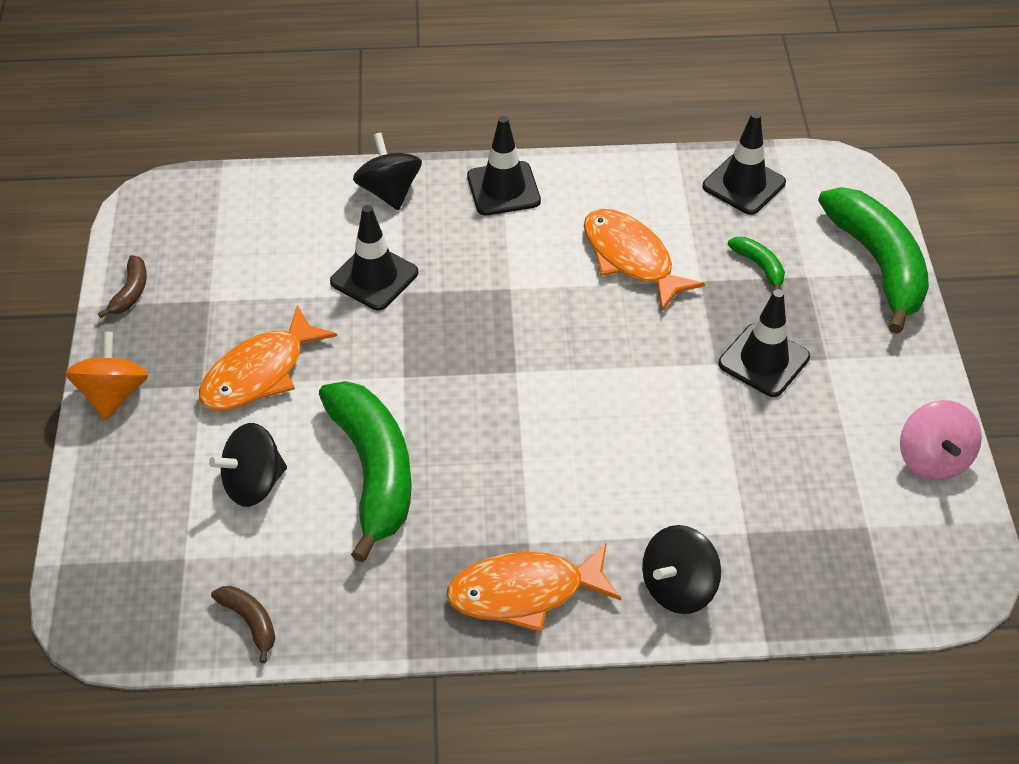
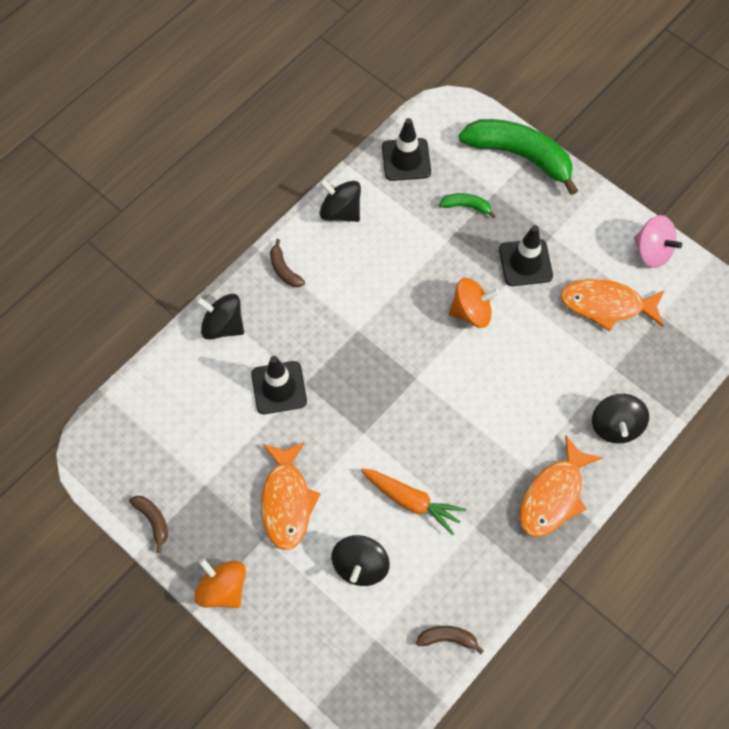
camera: 45 degrees left, 15 degrees up
green banana [319,381,412,562] -> orange carrot [361,468,466,535]
black traffic cone [467,116,541,215] -> brown banana [270,239,305,287]
orange fish [584,209,705,311] -> orange fish moved to [560,279,665,331]
none -> black spinning top [320,179,361,222]
none -> orange spinning top [449,278,500,328]

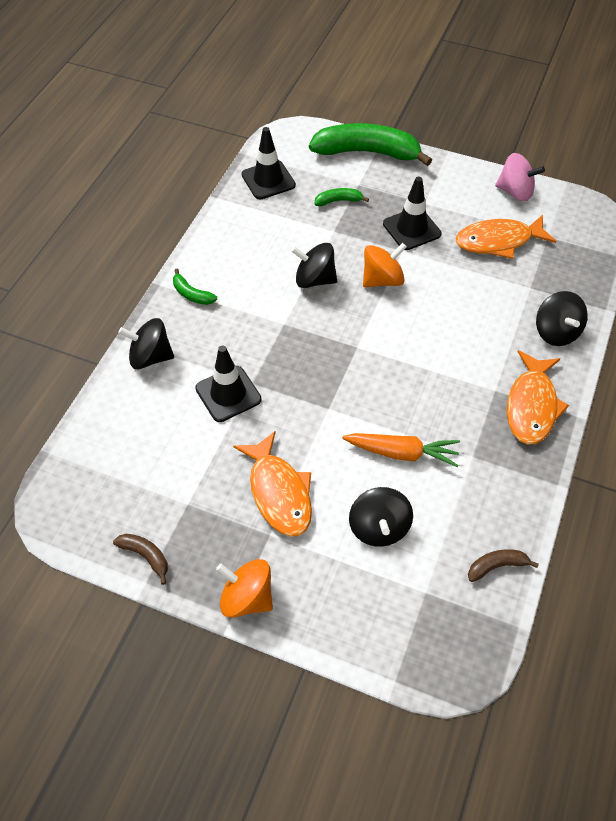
camera: 20 degrees left, 10 degrees down
brown banana [270,239,305,287] -> green banana [173,269,217,305]
black spinning top [320,179,361,222] -> black spinning top moved to [291,243,337,288]

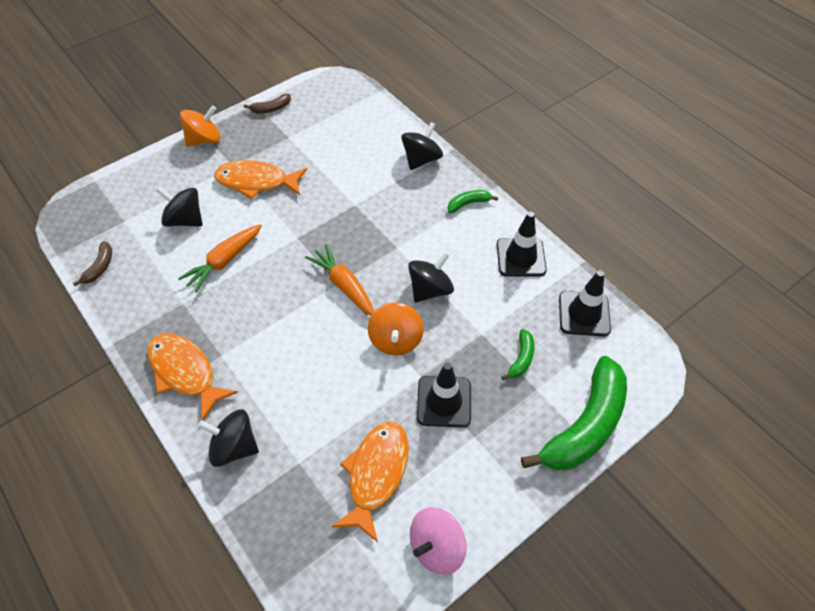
camera: 120 degrees right, 0 degrees up
black traffic cone [195,346,262,422] -> black traffic cone moved to [497,212,547,277]
none -> orange carrot [305,244,374,316]

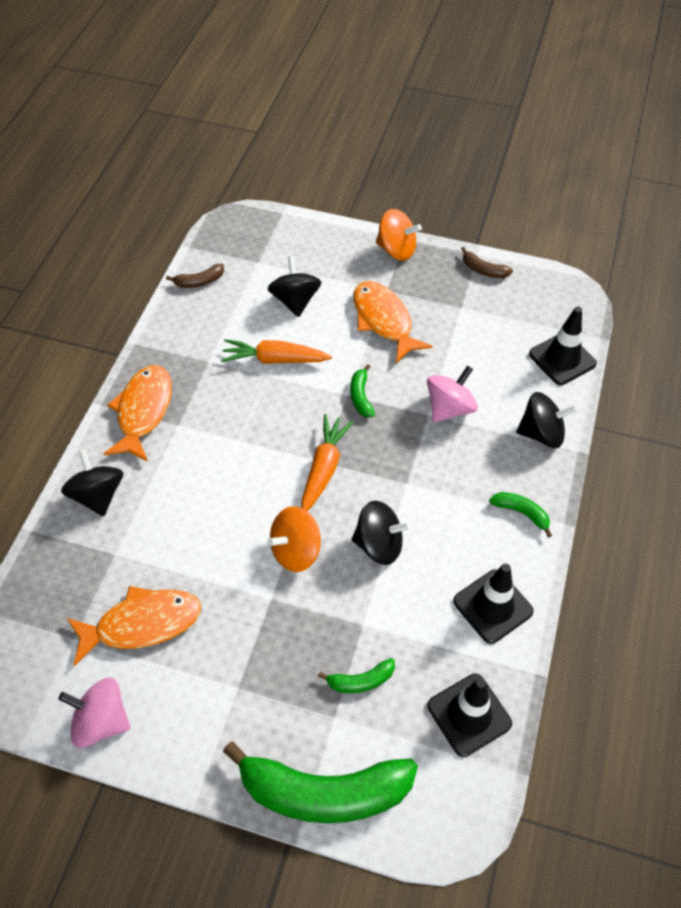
camera: 55 degrees right, 0 degrees up
black traffic cone [417,362,471,428] -> black traffic cone moved to [529,306,597,385]
none -> green banana [350,364,375,417]
none -> pink spinning top [427,366,478,422]

